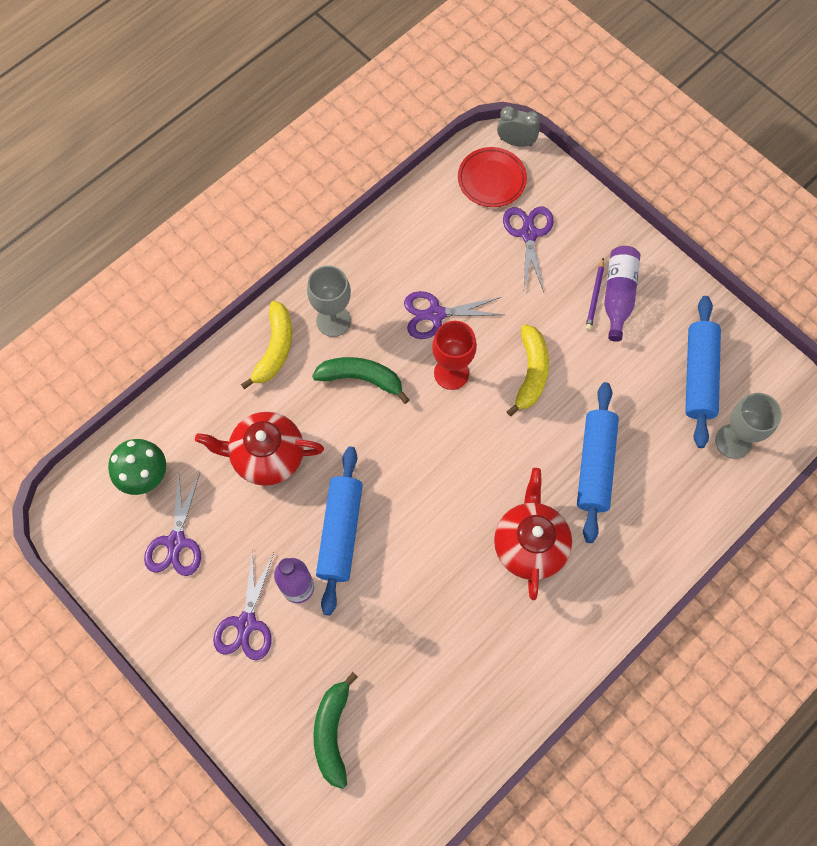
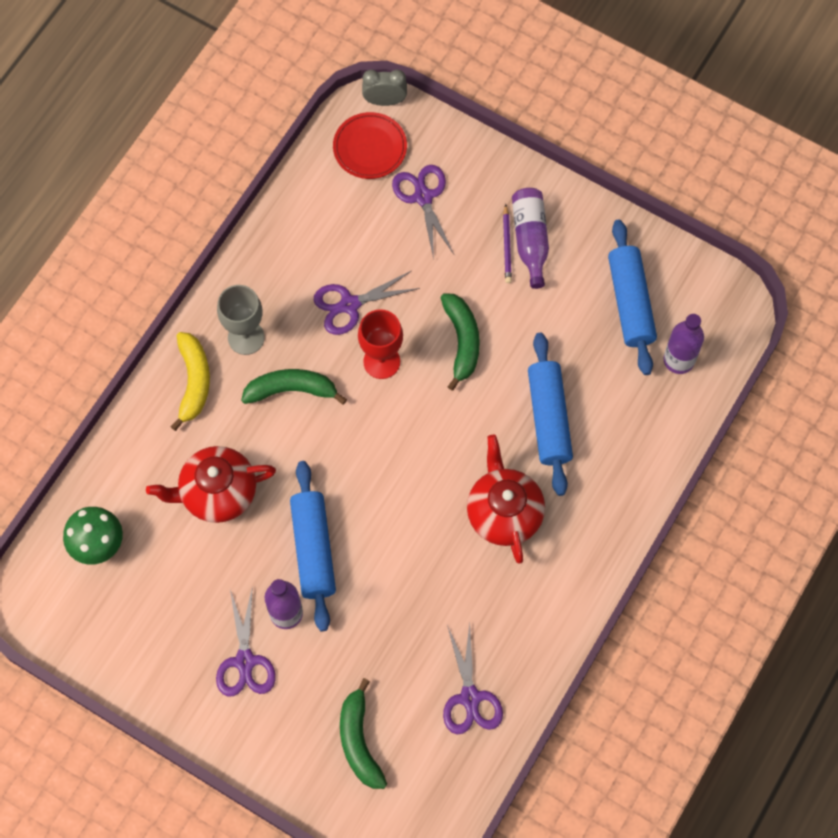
camera: 15 degrees left, 0 degrees up
purple scissors [144,472,201,576] -> purple scissors moved to [443,623,503,734]
yellow banana [506,324,549,416] -> green banana [440,293,480,391]
grey goblet [715,393,782,459] -> purple bottle [664,314,704,374]

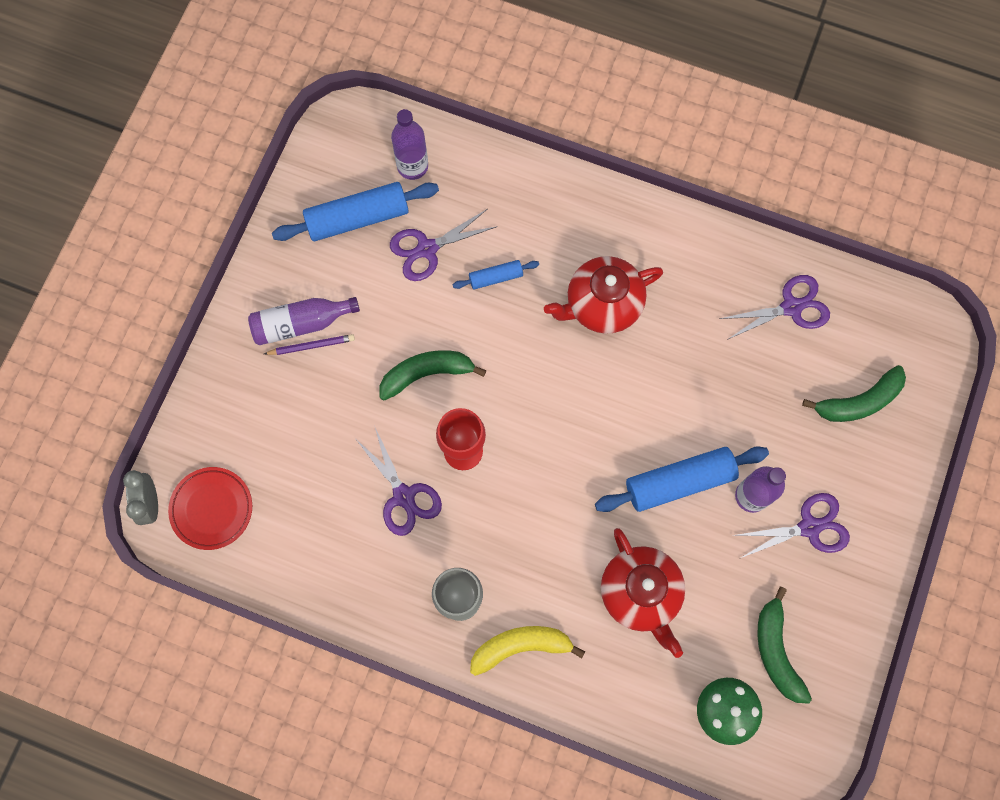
camera: 100 degrees left, 5 degrees up
green banana [241,369,347,405] -> green banana moved to [757,586,812,704]
purple scissors [392,165,454,259] -> purple scissors moved to [390,209,498,281]
blue rolling pin [528,333,573,496] -> blue rolling pin [453,260,539,289], size x0.52

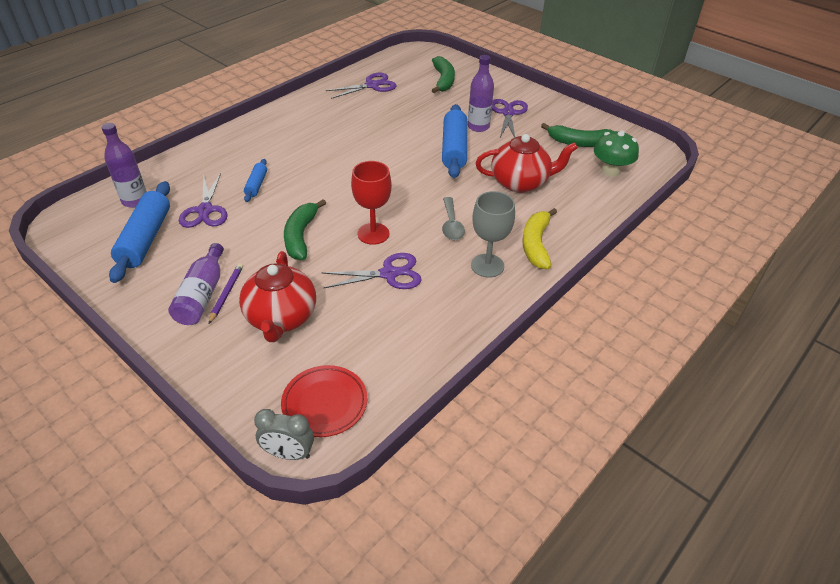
camera: 70 degrees left, 30 degrees down
red teapot [544,256,663,334] -> red teapot moved to [239,251,316,342]
purple scissors [719,275,830,340] -> purple scissors turned 60 degrees clockwise [325,73,397,99]
none -> grey spoon [442,197,465,240]

